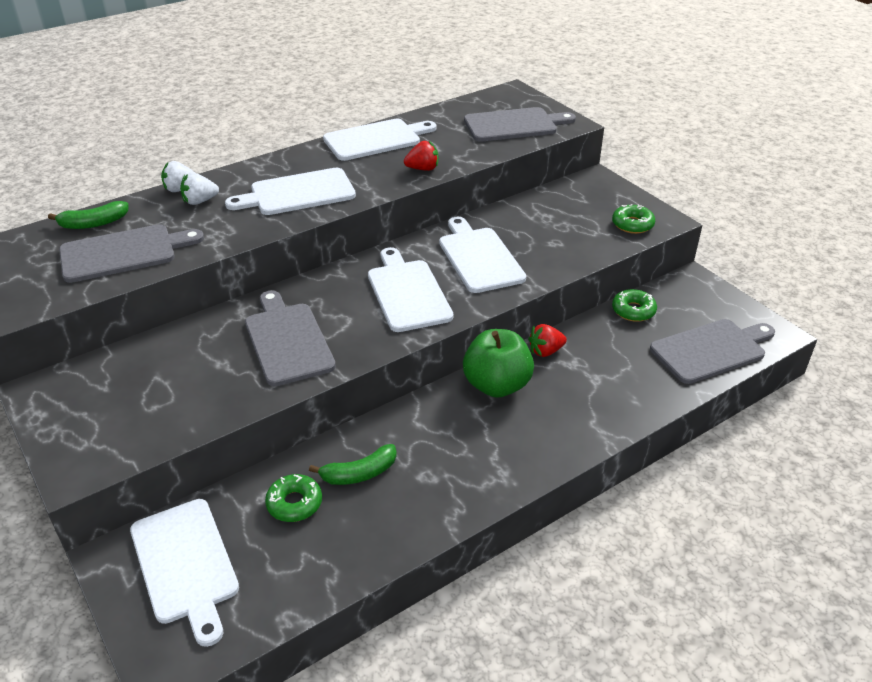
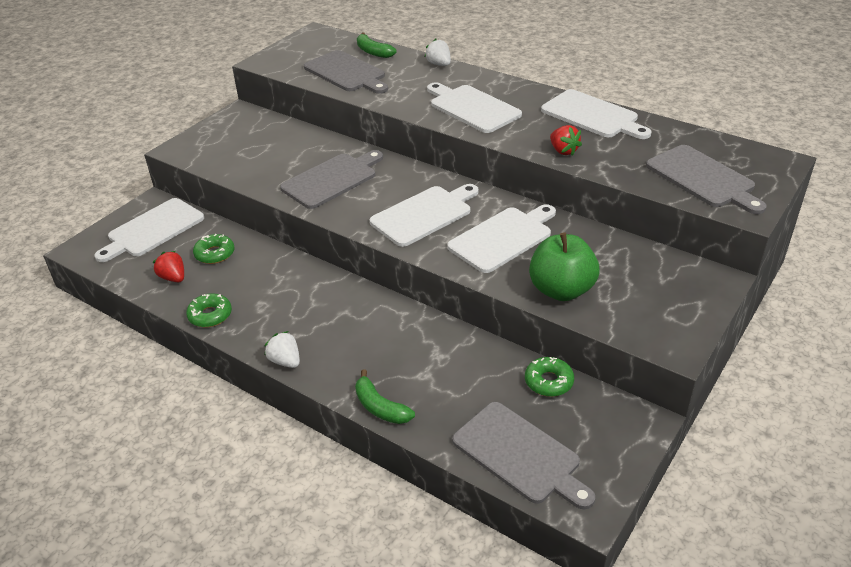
camera: 70 degrees right, 0 degrees up
white strawberry [180,173,219,205] -> white strawberry moved to [264,331,300,368]
green banana [309,444,397,485] -> green banana moved to [355,369,415,424]
green apple [463,329,534,398] -> green apple moved to [529,232,599,301]
red strawberry [528,324,567,357] -> red strawberry moved to [152,251,184,282]
green donut [612,204,655,234] -> green donut moved to [186,293,232,327]

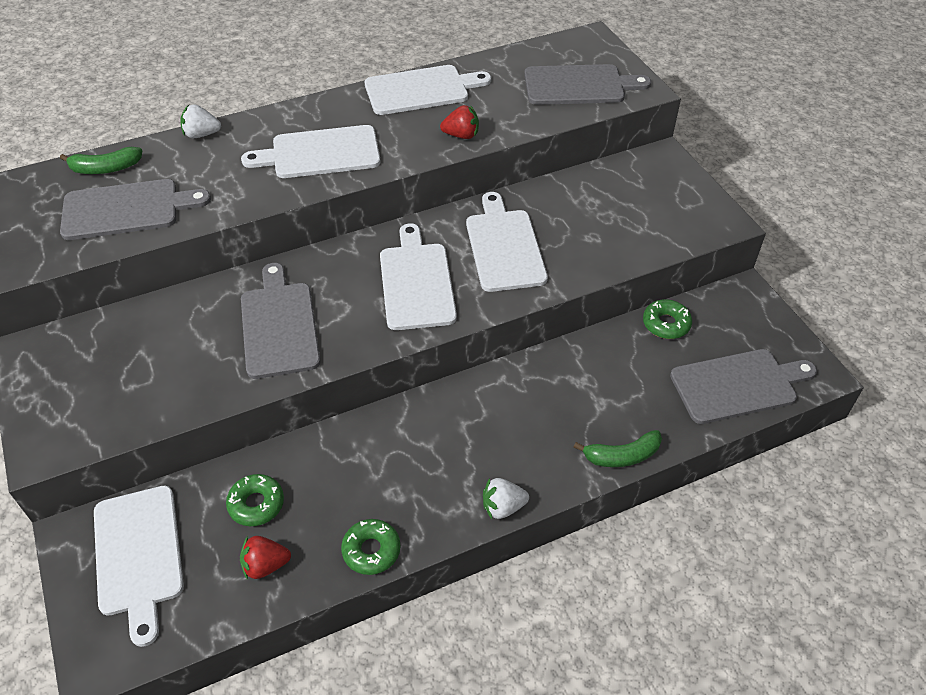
camera: 60 degrees left, 10 degrees up
green apple [529,232,599,301] -> none

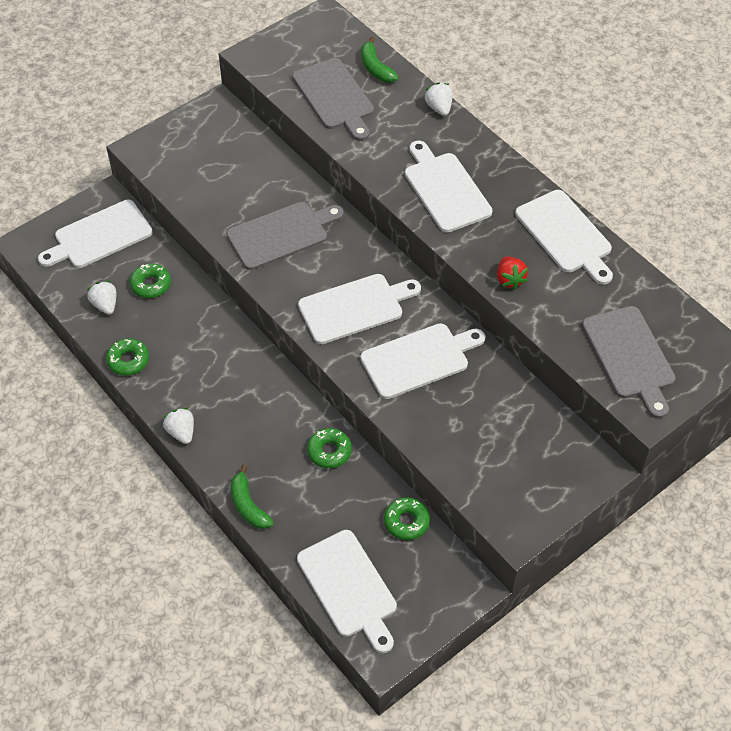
camera: 75 degrees right, 5 degrees up
red strawberry [240,536,291,580] -> white strawberry [87,281,116,315]
grey cutting board [670,349,817,424] -> white cutting board [297,530,397,653]
none -> green donut [307,428,352,468]

